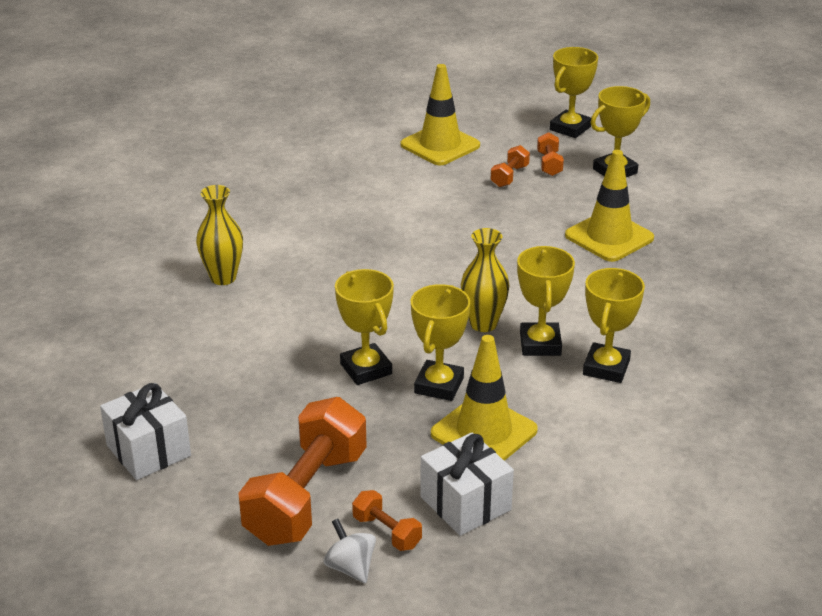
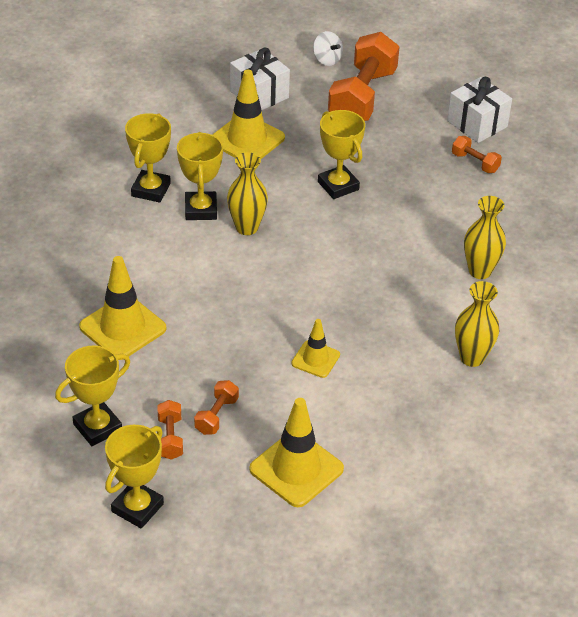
camera: 175 degrees right, 10 degrees up
orange dumbbell [352,490,422,551] -> orange dumbbell moved to [452,136,502,173]
yellow trophy [411,284,470,401] -> none
none -> yellow traffic cone [291,319,340,378]
none -> yellow vase [455,281,499,367]

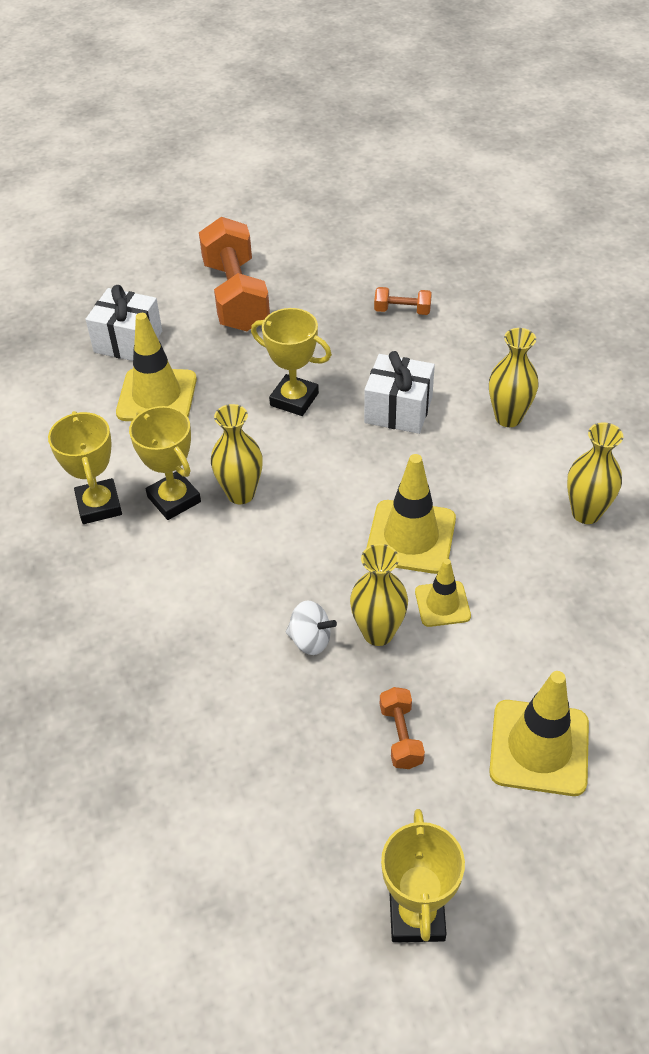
camera: 30 degrees left, 5 degrees up
yellow trophy [55,346,130,446] -> none
yellow traffic cone [79,256,166,360] -> yellow traffic cone moved to [367,454,456,574]
orange dumbbell [157,400,183,460] -> none
white spinning top [313,31,343,66] -> white spinning top moved to [286,600,337,655]
white gift [447,77,512,143] -> white gift moved to [364,351,435,434]
none -> yellow vase [350,544,408,646]

